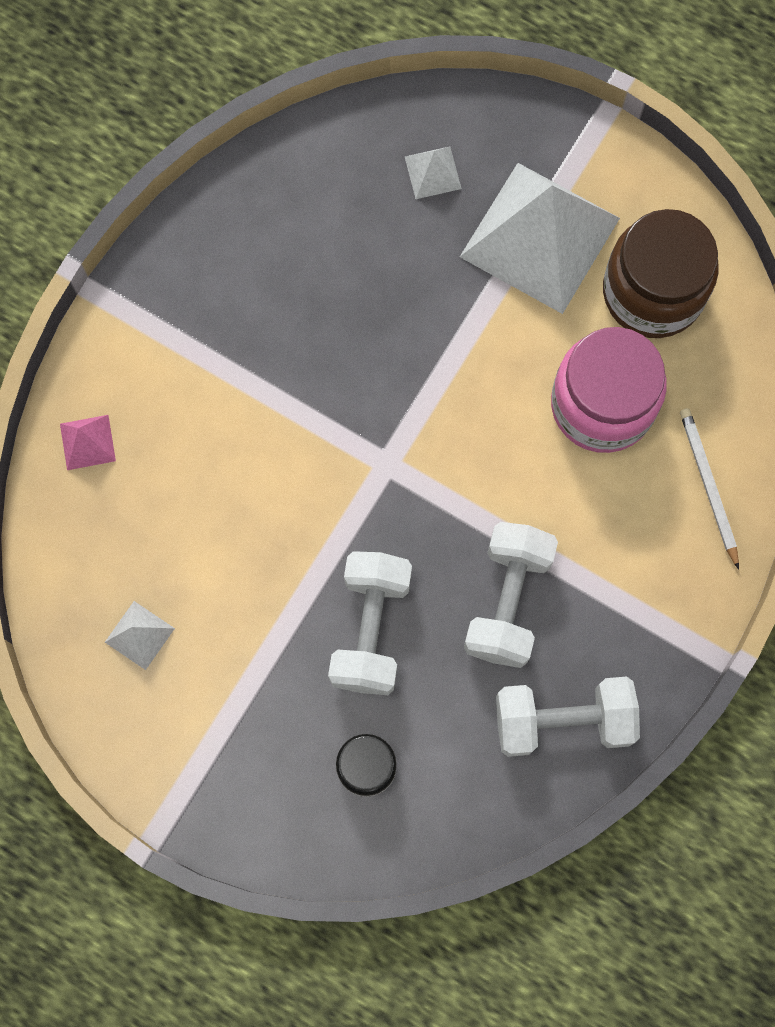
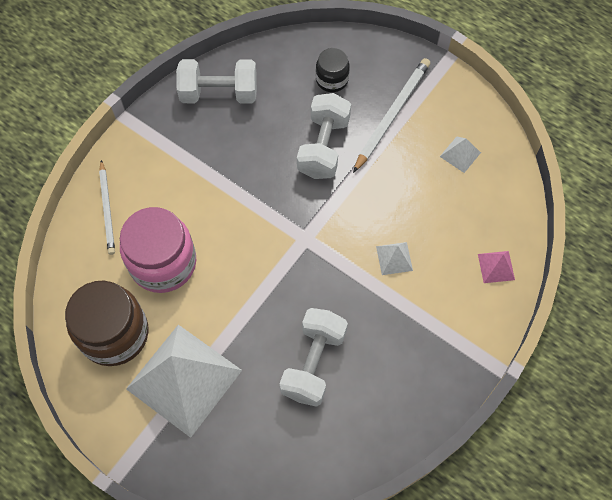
camera: 175 degrees left, 10 degrees down
white pyramid [405,146,462,199] -> white pyramid moved to [376,242,413,275]
white dumbbell [464,522,558,668] -> white dumbbell moved to [279,308,348,407]
none -> white pencil [353,58,430,173]

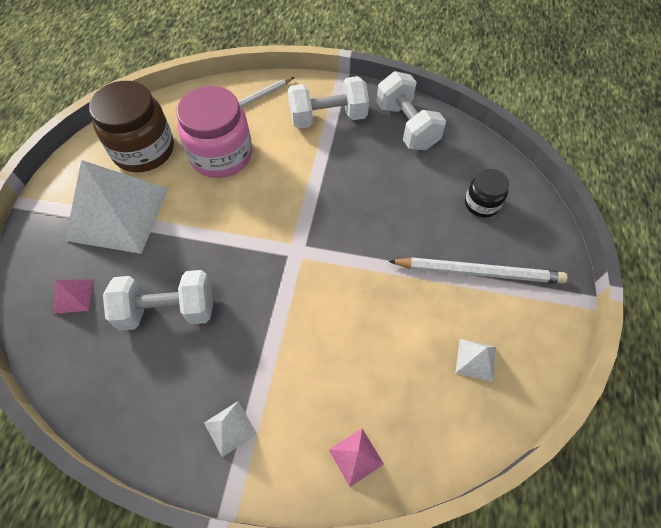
camera: 65 degrees right, 5 degrees down
white dumbbell [297,93,351,179] -> white dumbbell moved to [287,76,369,129]
white pyramid [376,242,413,275] -> white pyramid moved to [204,401,257,457]
none -> pink pyramid [53,279,93,314]

